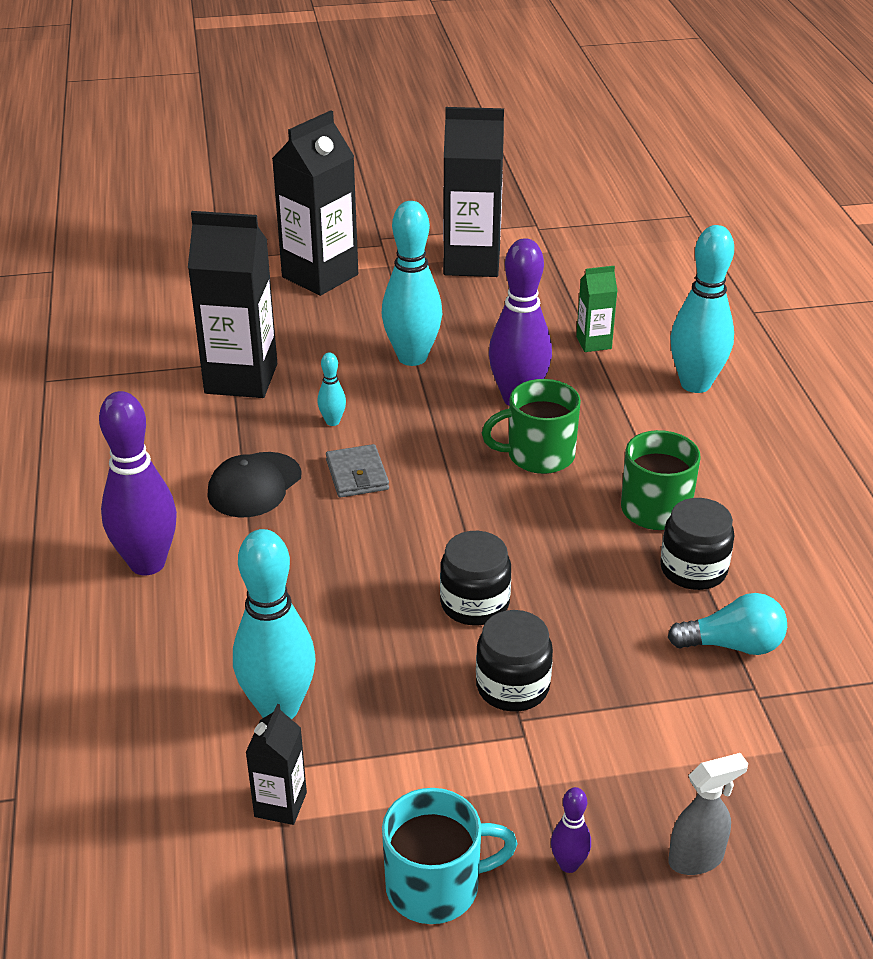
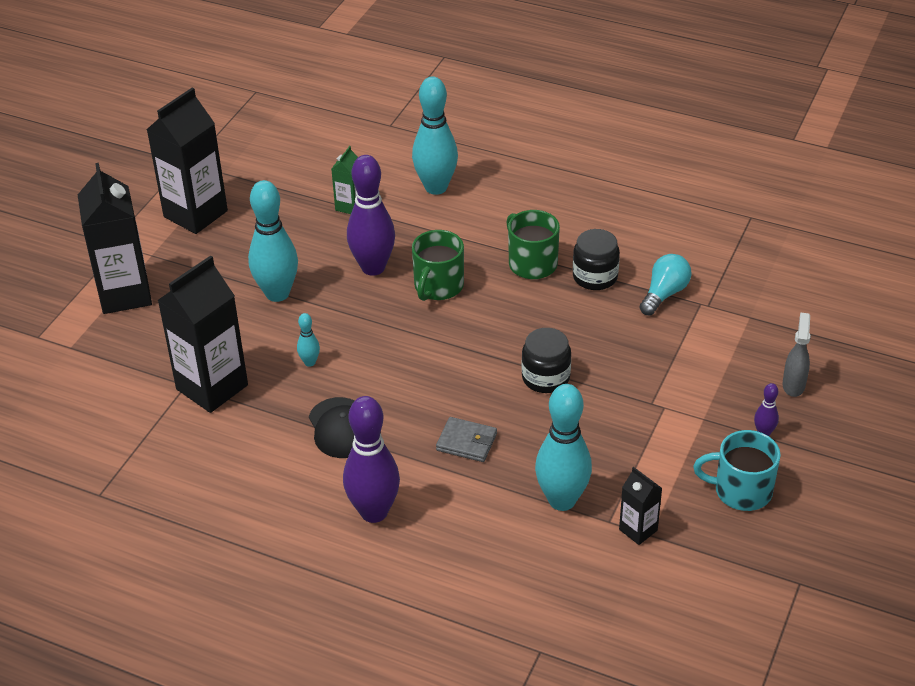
camera: 55 degrees left, 5 degrees up
grey wallet [326,444,389,498] -> grey wallet moved to [436,417,497,462]
turquoise mug [382,788,518,924] -> turquoise mug turned 105 degrees counterclockwise [693,430,781,511]
black jar [476,610,553,712] -> none

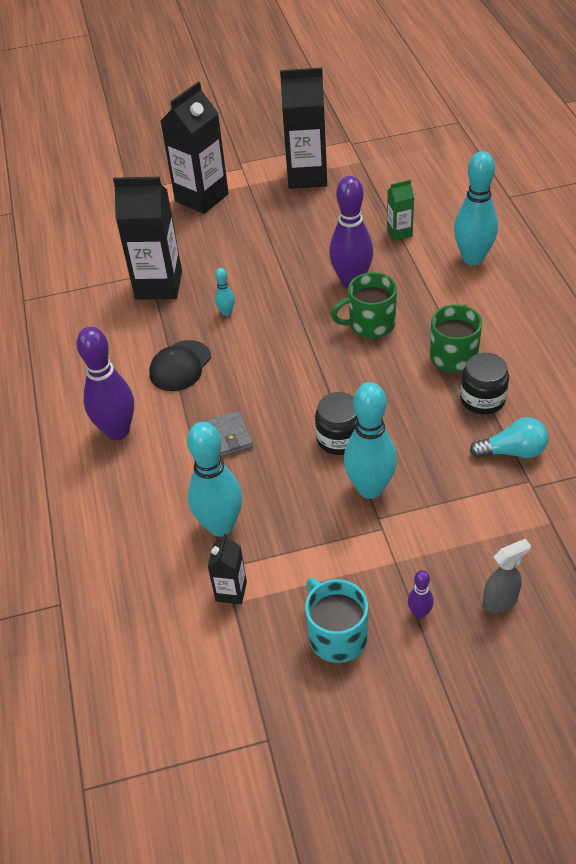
camera: 55 degrees right, 5 degrees up
turquoise bowling pin [248,180,298,302] -> turquoise bowling pin moved to [344,382,397,499]

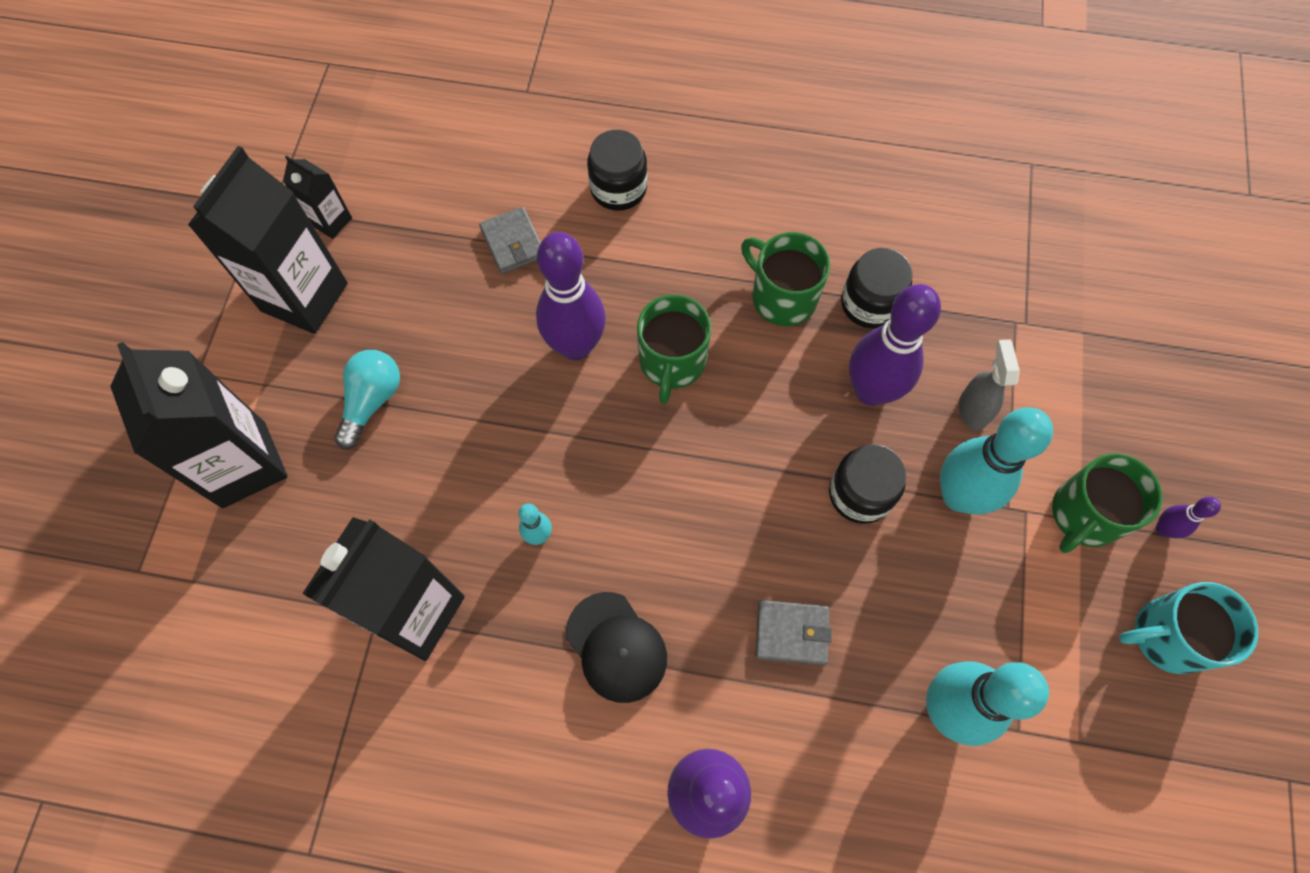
camera: 70 degrees left, 20 degrees up
black carton [208,534,247,604] -> black carton moved to [283,155,352,239]
green carton [387,180,414,241] -> grey wallet [479,207,541,274]
turquoise bowling pin [454,151,498,265] -> black jar [587,130,647,211]
turquoise light bulb [470,417,549,458] -> turquoise light bulb moved to [334,350,400,449]
grey spray bottle [483,539,531,613] -> grey spray bottle moved to [959,340,1020,431]
none -> purple bowling pin [849,284,941,406]
none -> green mug [1052,453,1162,553]

